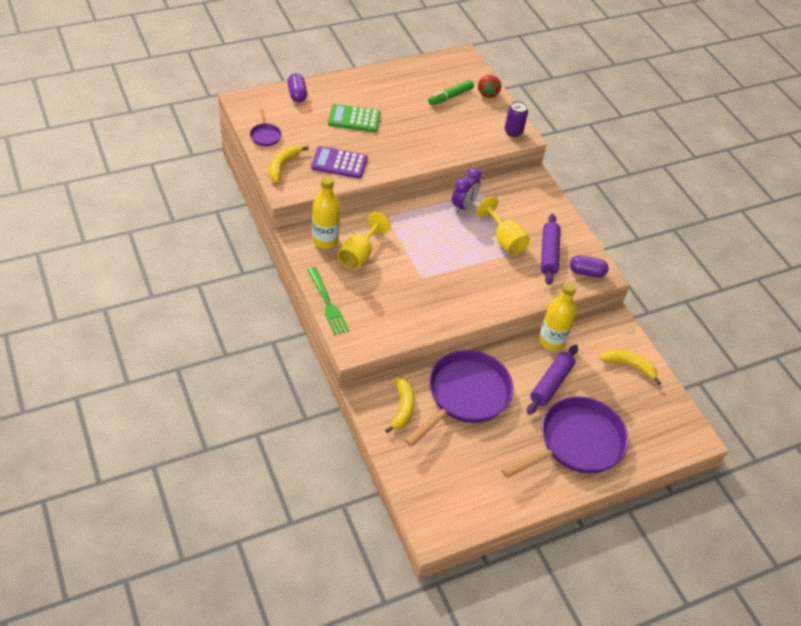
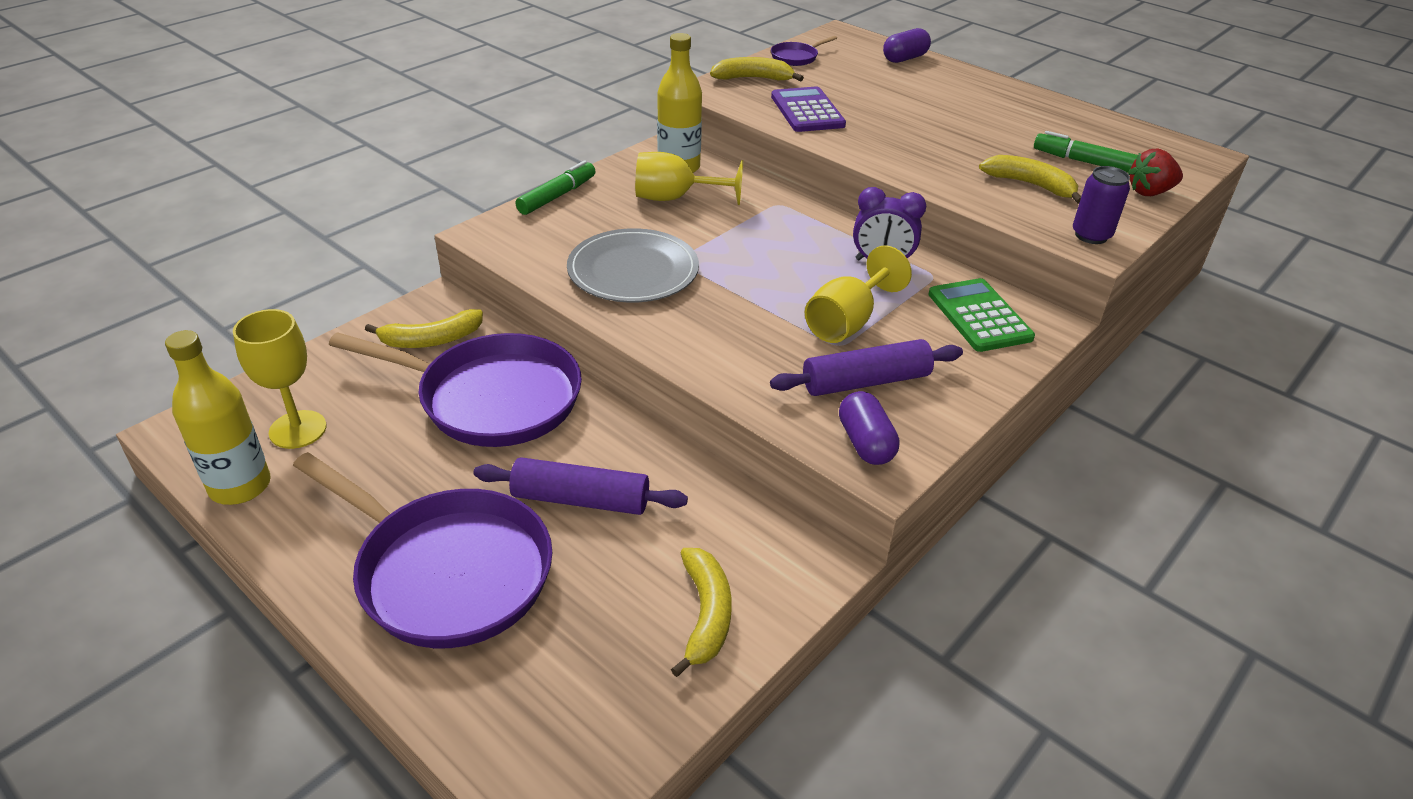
camera: 70 degrees right, 10 degrees down
green fork [307,267,349,335] -> green marker [515,160,596,215]
green calculator [328,104,381,132] -> green calculator moved to [928,278,1035,352]
yellow bottle [539,282,577,351] -> yellow bottle moved to [165,330,271,505]
none -> yellow goblet [233,309,327,449]
none -> grey plate [567,228,699,303]
none -> yellow banana [979,155,1081,204]

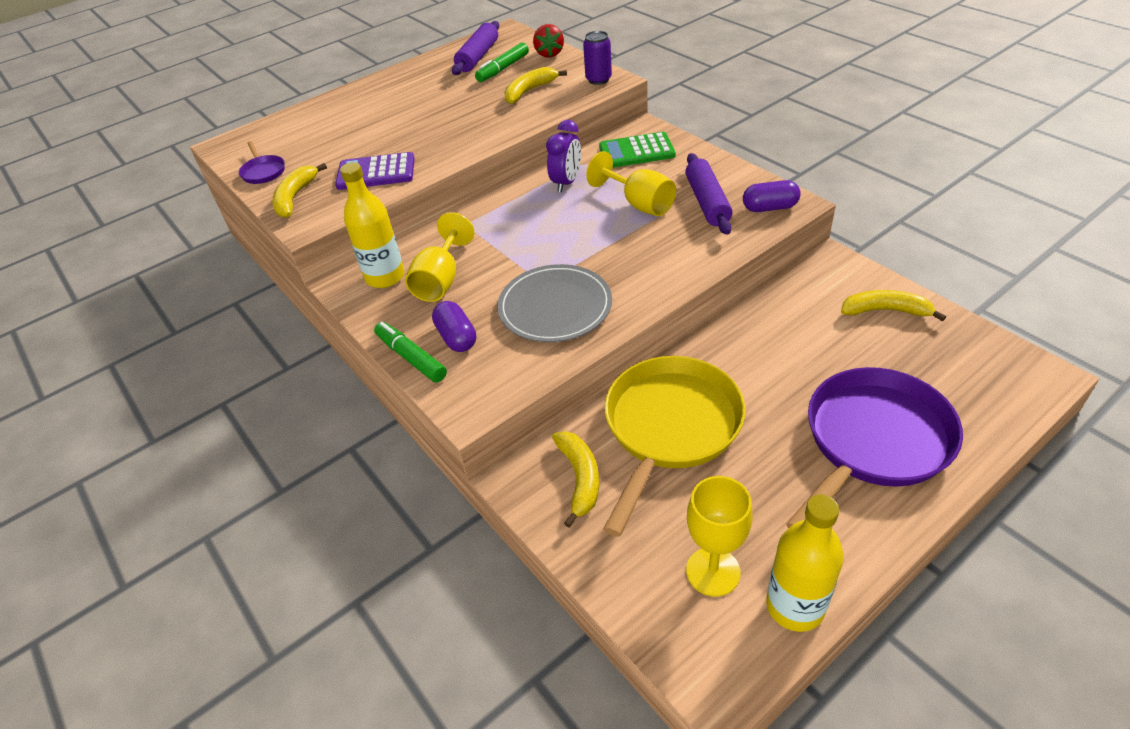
camera: 75 degrees left, 5 degrees up
purple pan [329,332,582,447] -> yellow pan [603,356,746,537]
purple rolling pin [473,457,688,515] -> purple rolling pin moved to [452,21,499,75]
purple capsule [883,28,931,63] -> purple capsule moved to [432,301,476,352]

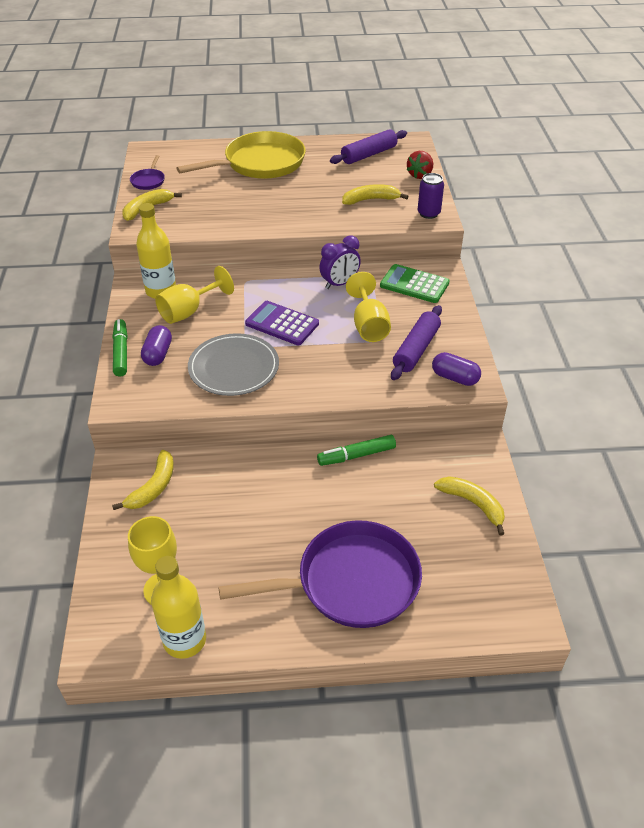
camera: 30 degrees right, 0 degrees up
purple calculator [335,152,415,190] -> purple calculator moved to [245,301,319,345]
green marker [475,43,529,82] -> green marker moved to [317,435,396,466]
yellow pan [603,356,746,537] -> yellow pan moved to [176,131,306,179]

